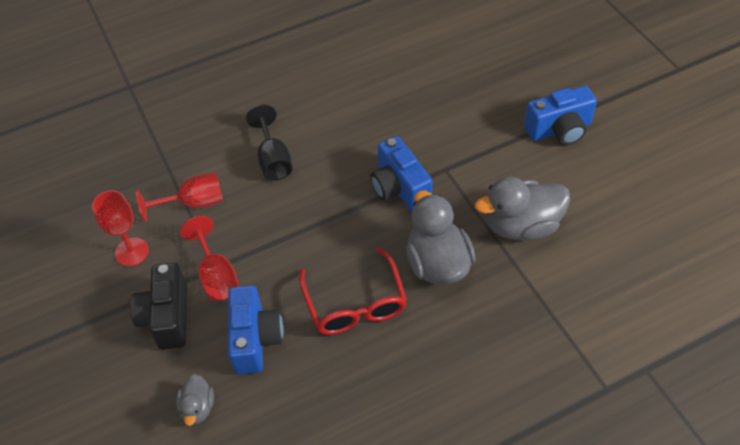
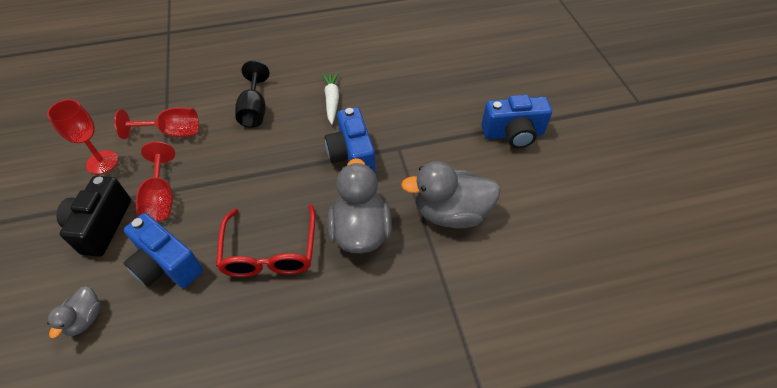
camera: 10 degrees right, 0 degrees up
blue camera [228,285,283,375] -> blue camera turned 120 degrees clockwise [124,213,203,288]
none -> white carrot [321,72,339,125]

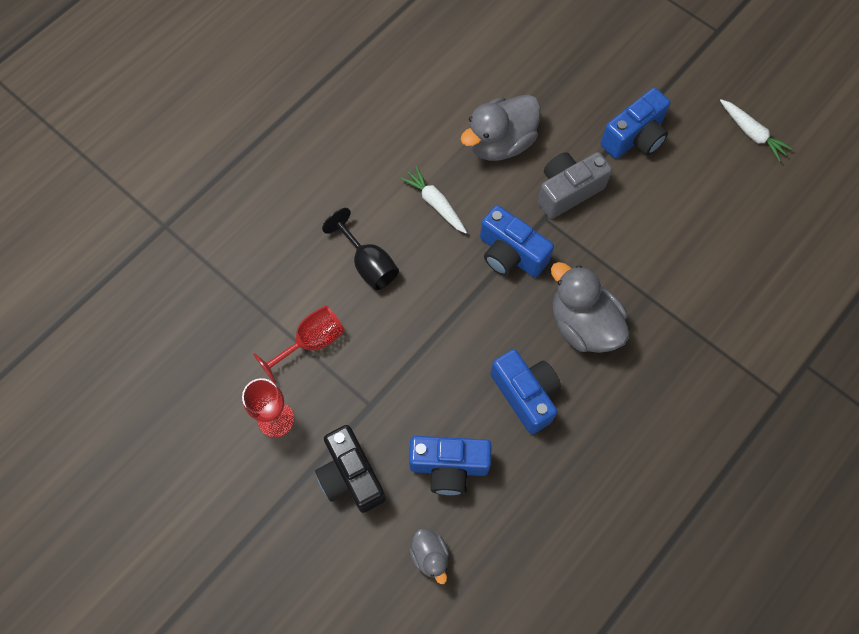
camera: 35 degrees left, 15 degrees up
red goblet [136,142,175,221] -> none
red glasses [216,204,315,277] -> blue camera [490,349,561,434]
grey duck [401,161,501,229] -> grey duck moved to [461,95,541,161]
none -> grey camera [538,152,612,219]
none -> white carrot [720,99,793,161]

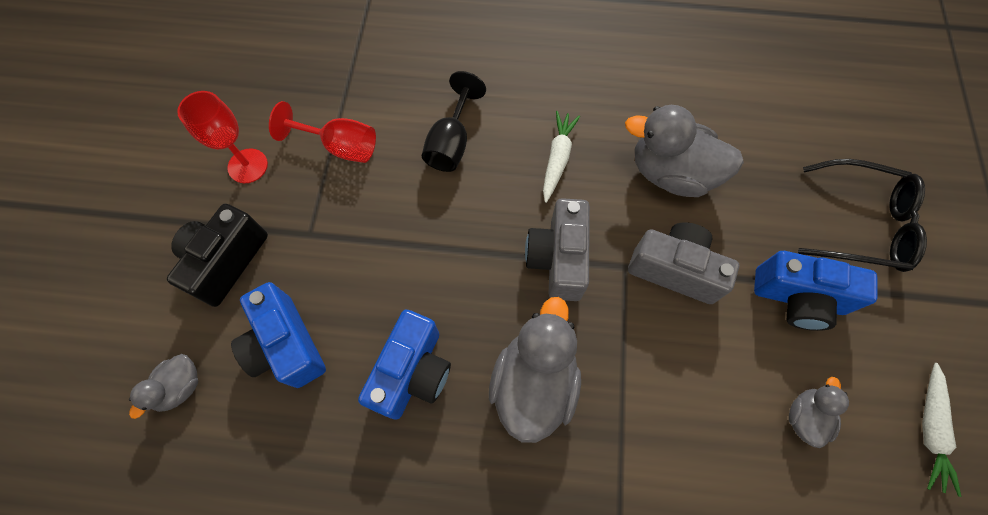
camera: 55 degrees right, 0 degrees up
blue camera [480,205,554,277] -> grey camera [525,198,590,301]
none -> grey duck [789,377,849,448]
none -> black glasses [798,159,927,272]

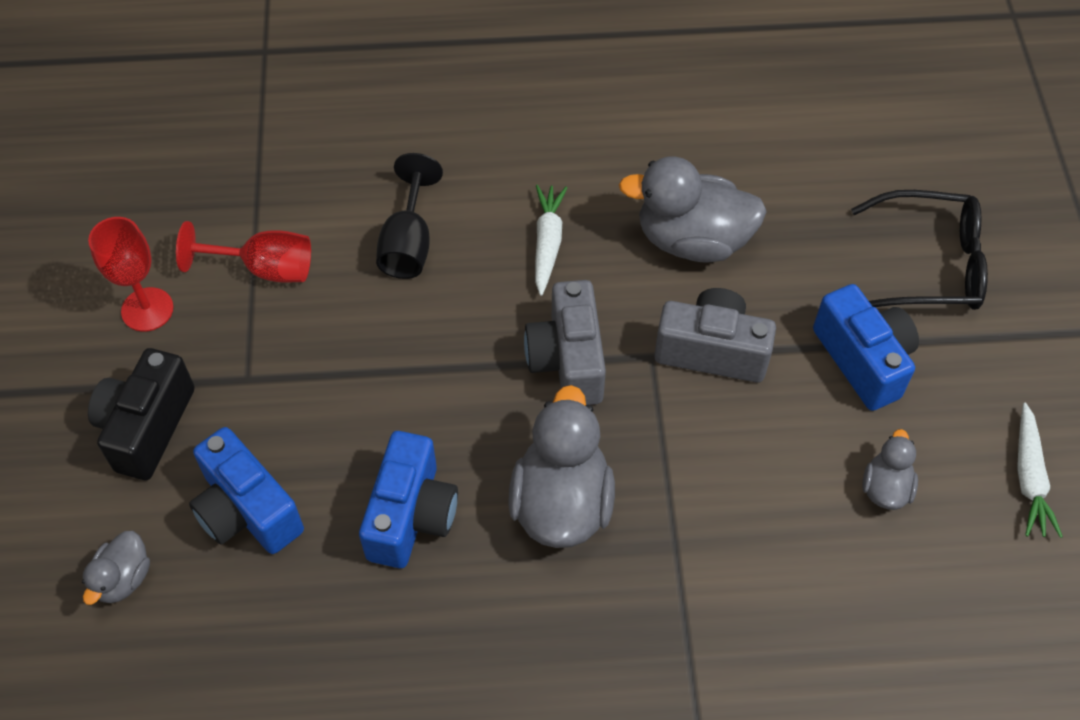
camera: 10 degrees left, 10 degrees down
blue camera [754,251,878,331] -> blue camera turned 120 degrees counterclockwise [813,284,919,411]

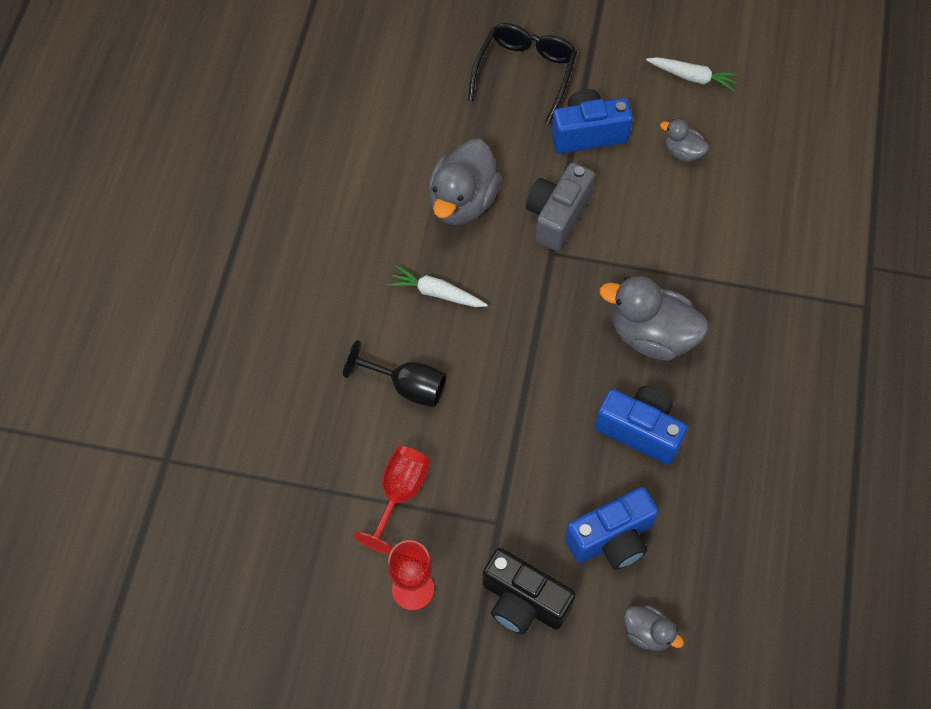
camera: 75 degrees left, 5 degrees up
grey camera [524,280,606,405] -> none

